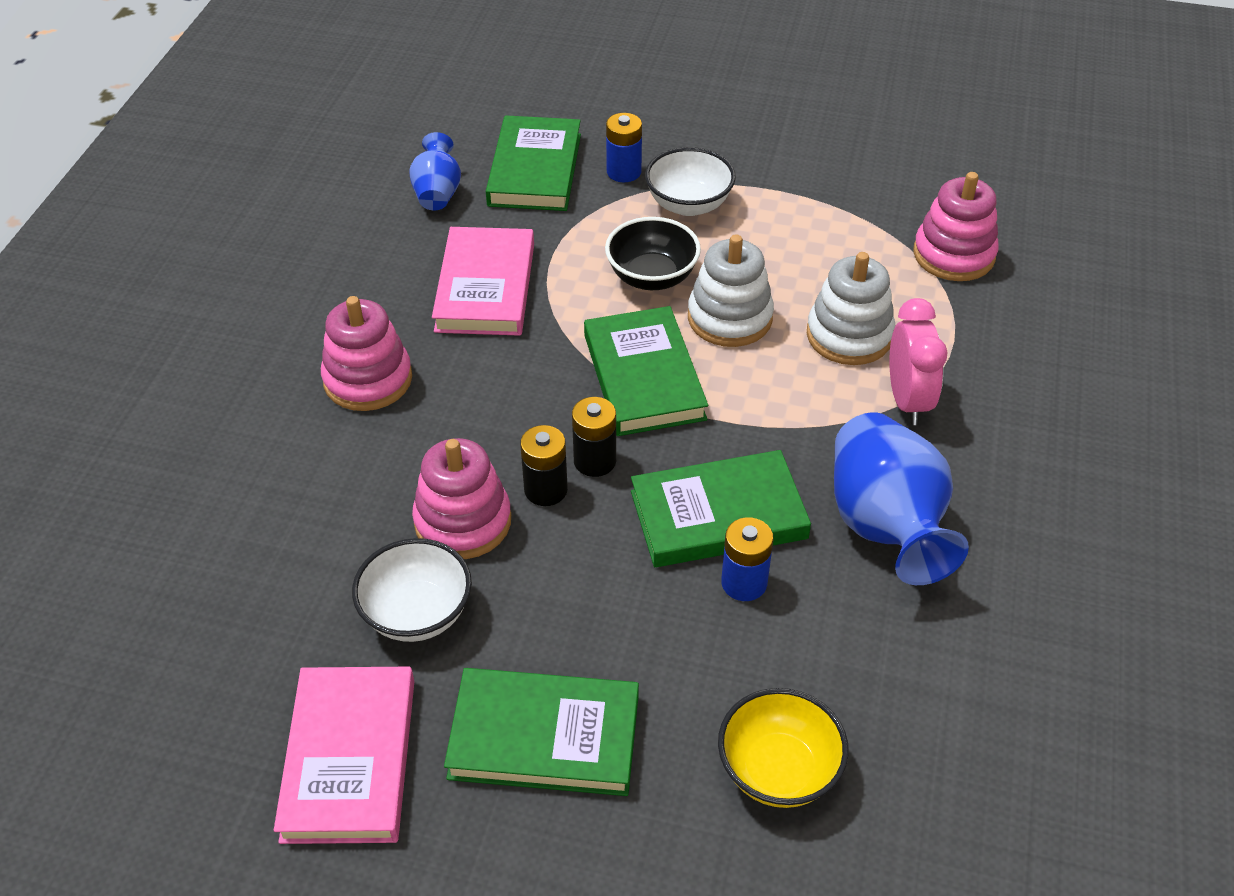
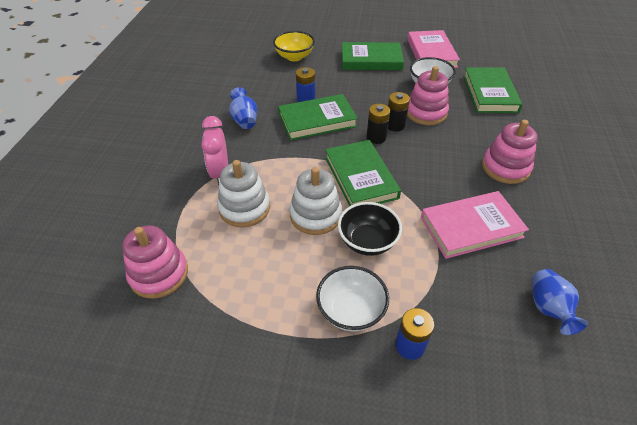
camera: 175 degrees right, 0 degrees up
pink book [432,227,534,336] -> pink book turned 75 degrees clockwise [421,191,529,259]
green book [486,115,581,211] -> green book moved to [463,67,523,113]
blue vase [834,412,969,585] -> blue vase [229,87,257,129], size x0.55

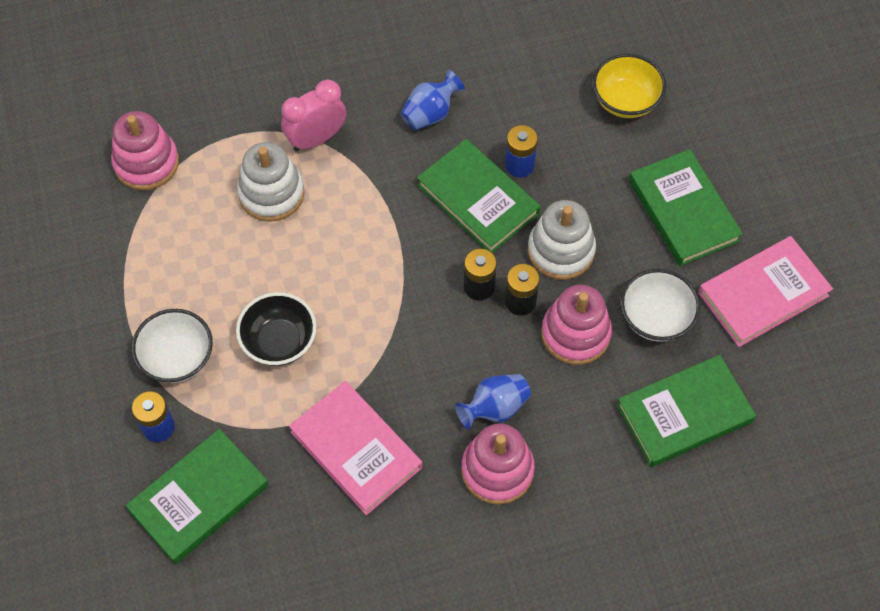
camera: 65 degrees right, 15 degrees up
white stacking toy [289,167,342,235] -> white stacking toy moved to [528,200,596,280]
green book [325,140,401,206] -> green book moved to [126,429,269,564]
blue vase [532,269,588,335] -> blue vase moved to [455,374,531,429]

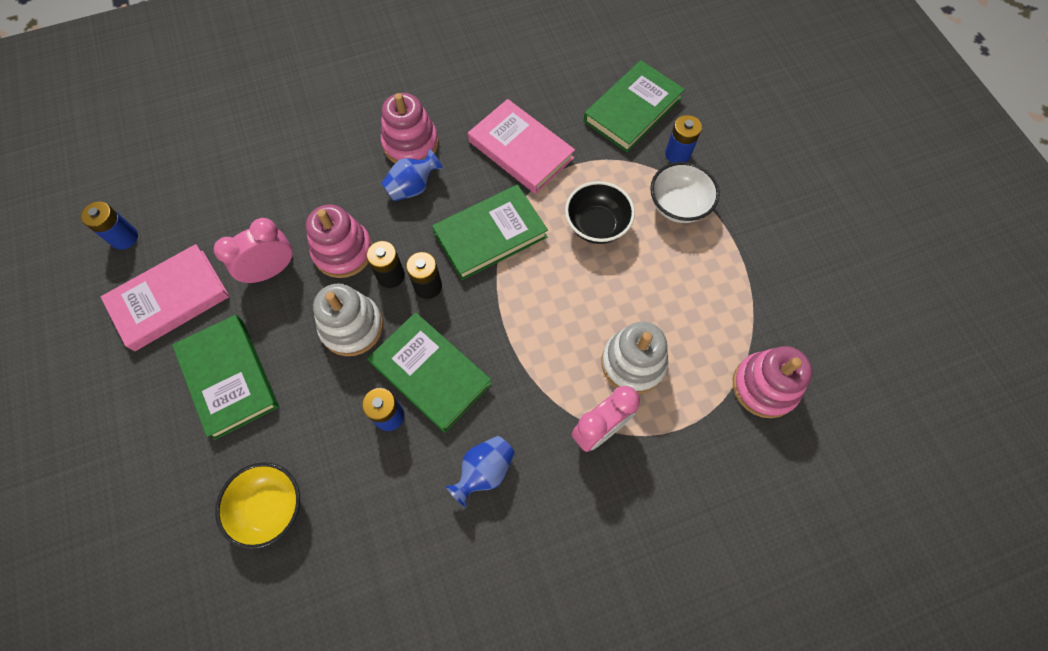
camera: 175 degrees right, 5 degrees up
green book [616,355,756,467] -> green book moved to [432,185,548,280]
white bowl [620,269,700,342] -> pink clock [214,218,293,284]
none -> blue battery [81,201,138,250]

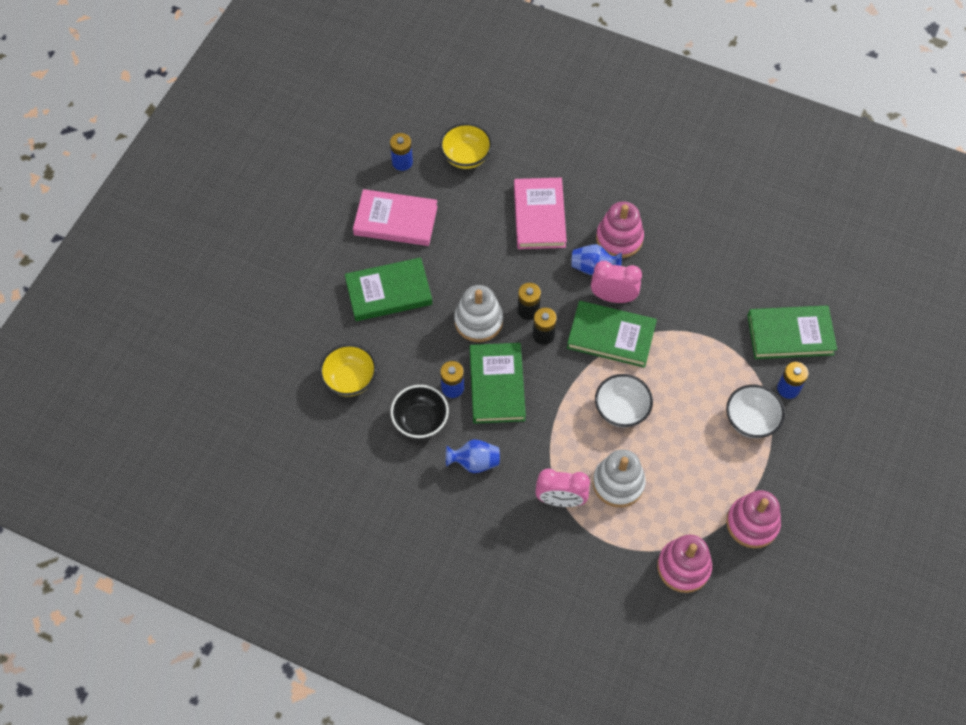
camera: 45 degrees right, 5 degrees down
green book [172,315,279,440] -> green book turned 60 degrees clockwise [345,257,432,321]
pink clock [214,218,293,284] -> pink clock moved to [591,261,642,303]
pink stacking toy [306,205,373,278] -> pink stacking toy moved to [726,490,781,548]
pink book [468,99,575,194] -> pink book moved to [514,178,567,249]
black bowl [565,181,635,244] -> black bowl moved to [390,385,449,439]
none -> yellow bowl [440,123,492,169]
none -> white bowl [595,374,653,428]

